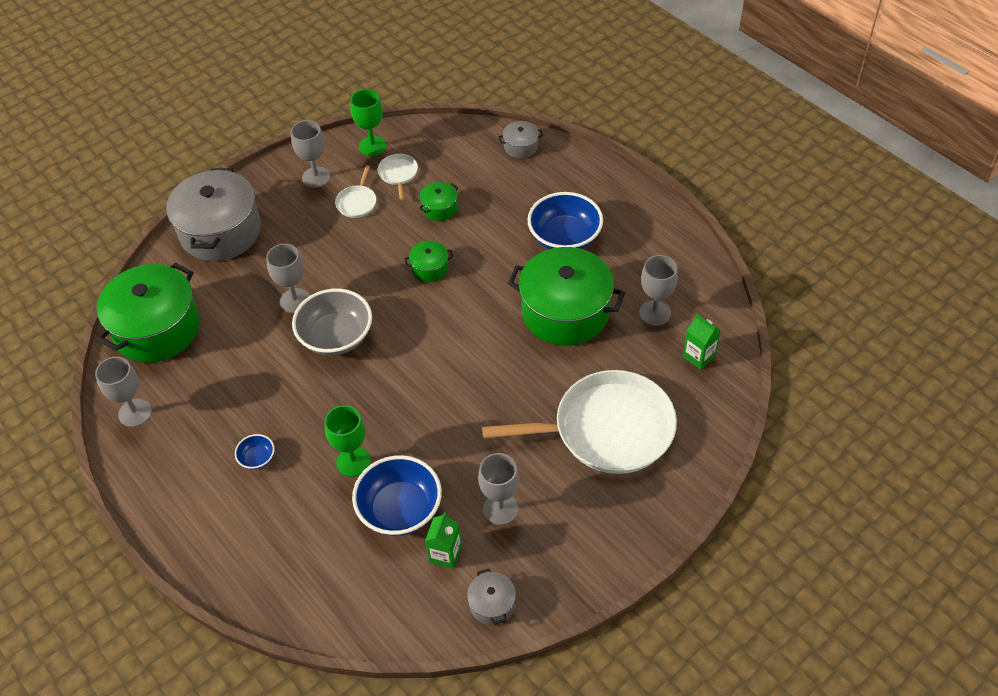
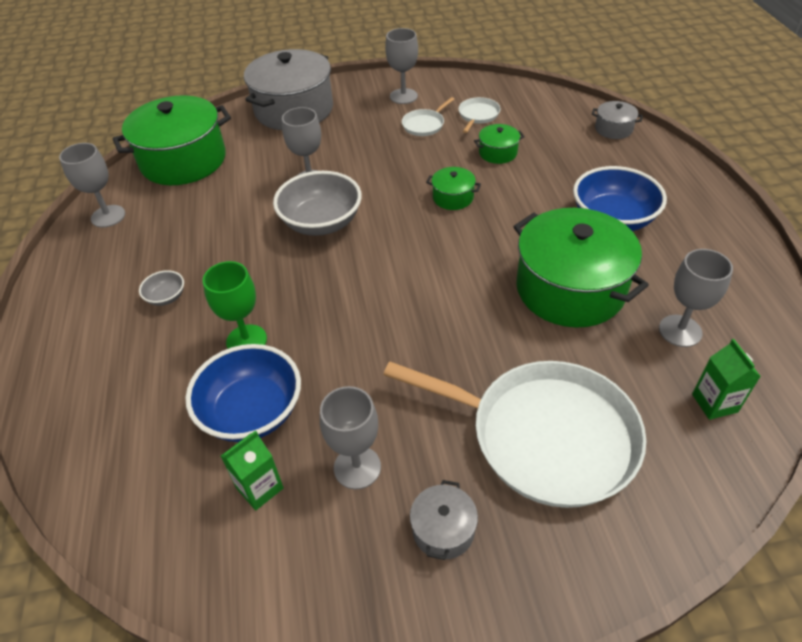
camera: 30 degrees right, 5 degrees down
blue bowl [235,434,275,470] -> grey bowl [139,270,184,306]
green goblet [350,89,387,156] -> none
grey pot [467,569,516,625] -> grey pot moved to [410,480,478,560]

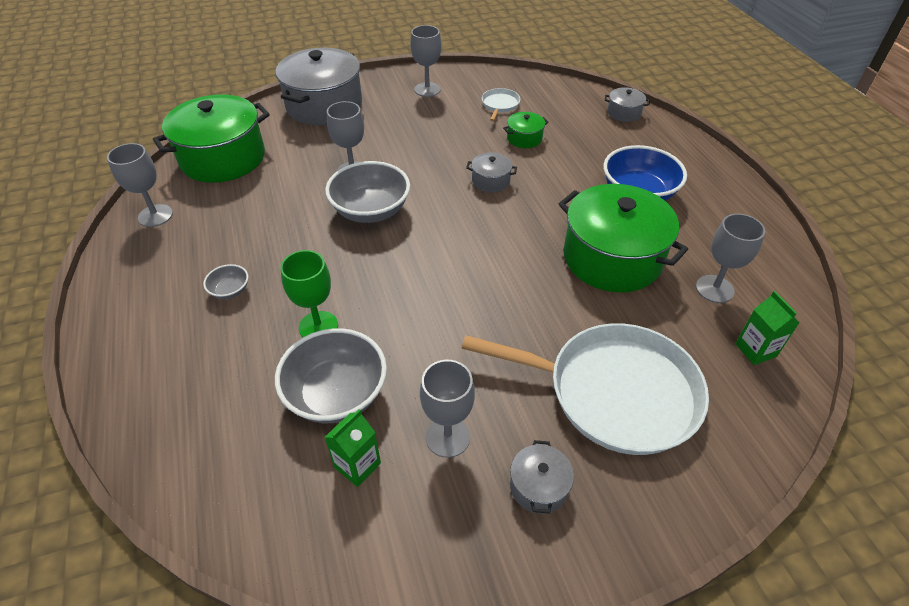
camera: 10 degrees left, 0 degrees up
blue bowl [186,344,301,442] -> grey bowl [275,328,387,423]
white pan [402,97,454,136] -> none
green pot [426,167,481,210] -> grey pot [466,152,517,193]

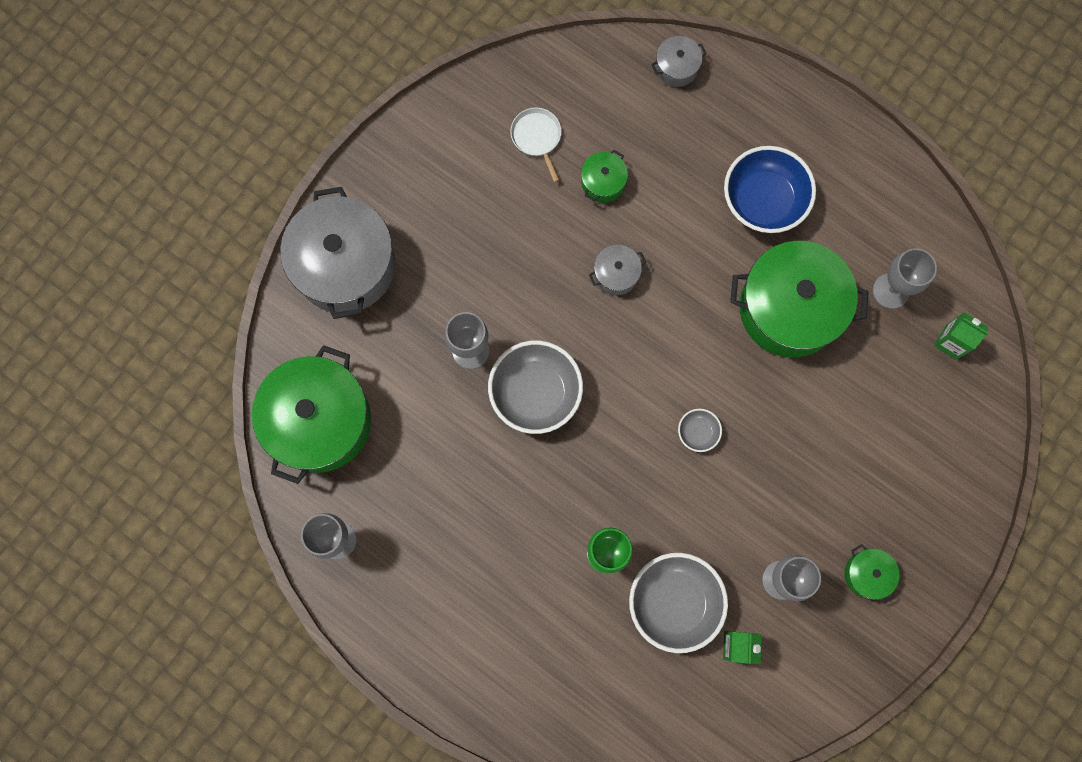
camera: 35 degrees left, 30 degrees up
grey bowl [203,264,249,299] -> grey bowl moved to [678,409,722,452]
grey goblet [410,25,441,97] -> none
white pan [462,323,709,455] -> none
grey pot [510,440,574,514] -> green pot [844,544,900,604]

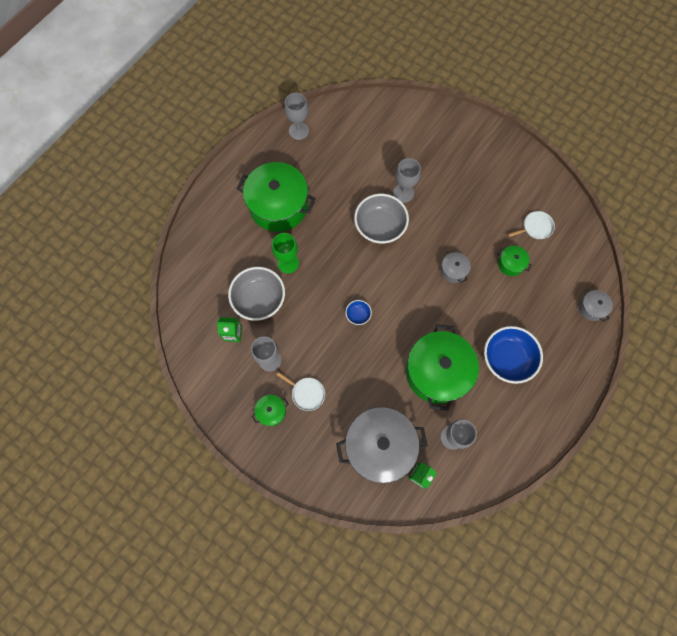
camera: 90 degrees right, 5 degrees down
green pot [252,345,371,484] -> green pot moved to [237,162,316,232]
grey pot [280,187,395,319] -> grey pot moved to [336,407,428,483]
grey bowl [678,409,722,452] -> blue bowl [345,300,372,325]
none -> white pan [277,372,325,411]

